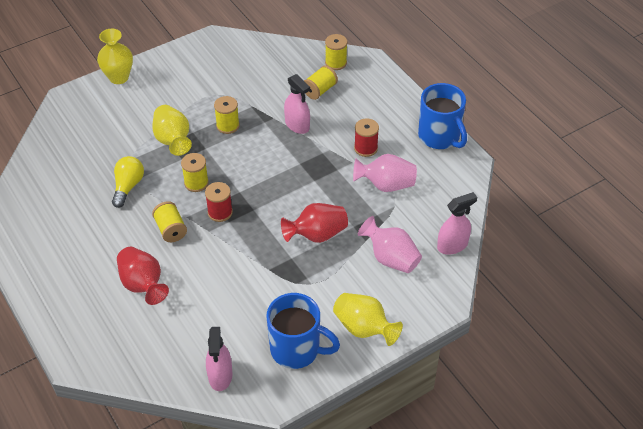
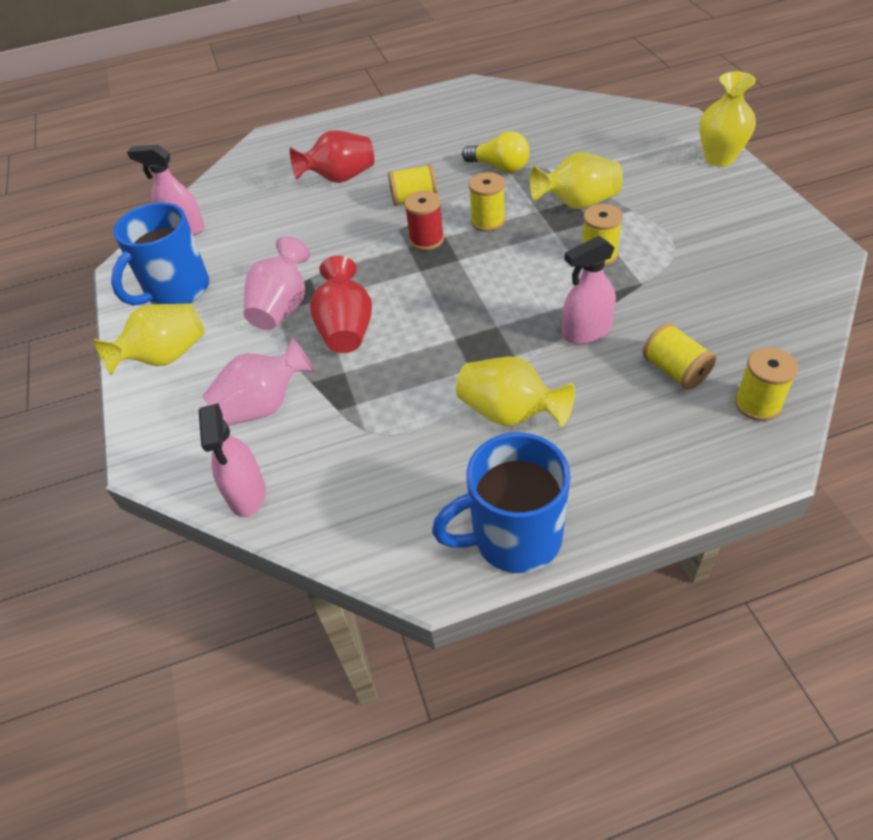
camera: 110 degrees right, 0 degrees up
pink vase [353,154,417,192] -> pink vase moved to [244,237,310,330]
red spool [354,118,379,157] -> yellow vase [456,357,575,427]

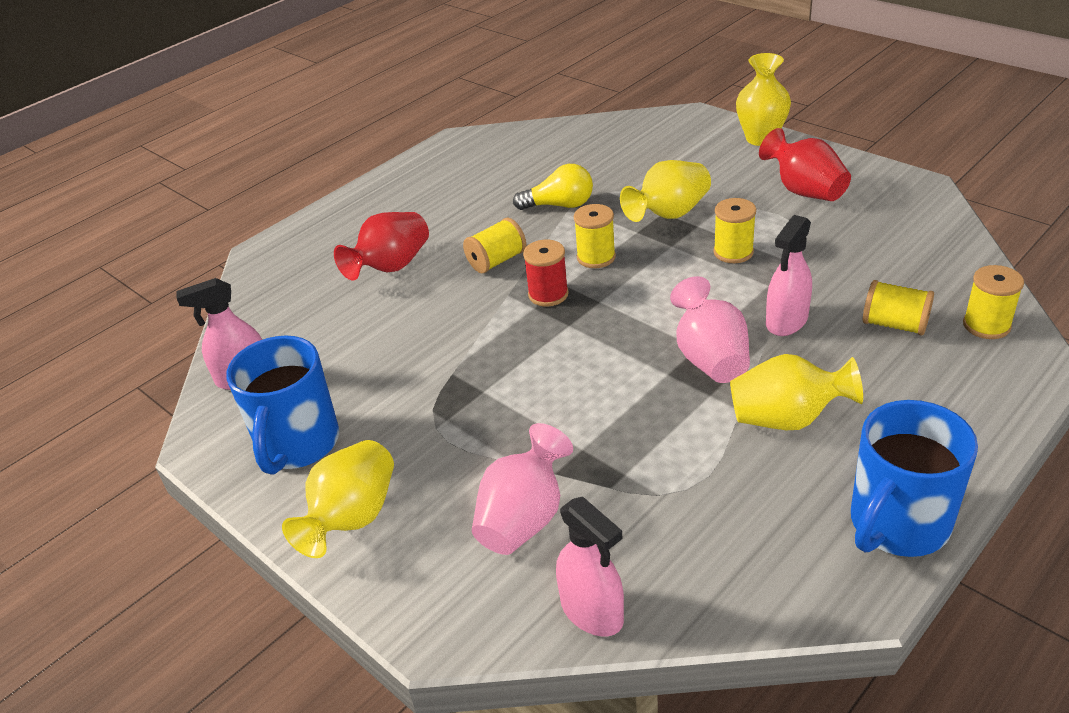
camera: 30 degrees left, 10 degrees down
pink vase [244,237,310,330] -> pink vase moved to [670,276,750,383]
red vase [310,256,372,353] -> red vase moved to [759,128,851,201]

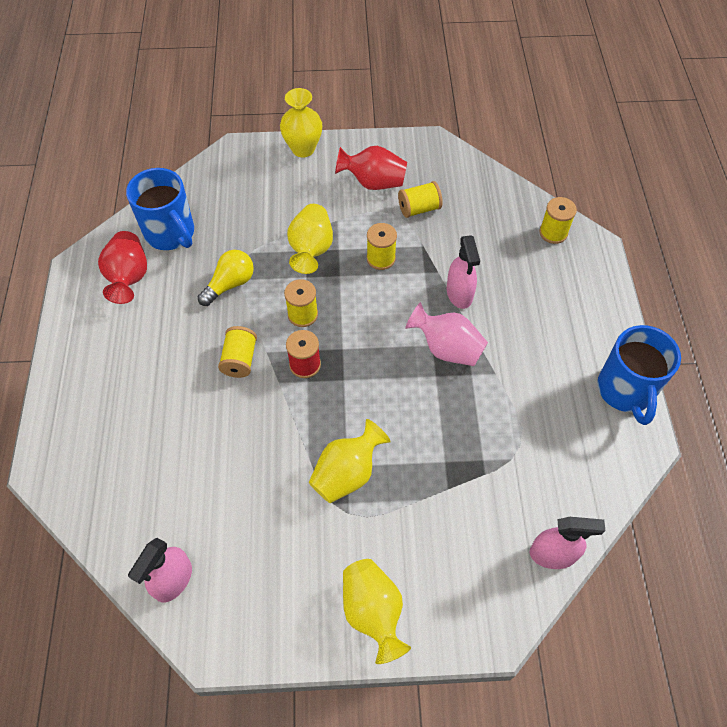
camera: 50 degrees left, 20 degrees up
blue mug [226,335,339,474] -> blue mug moved to [126,168,194,250]
red vase [334,212,429,281] -> red vase moved to [98,231,147,304]
pink vase [472,423,573,555] -> none
yellow vase [730,354,863,430] -> yellow vase moved to [309,419,391,503]
yellow spool [863,280,934,336] -> yellow spool moved to [398,181,443,218]

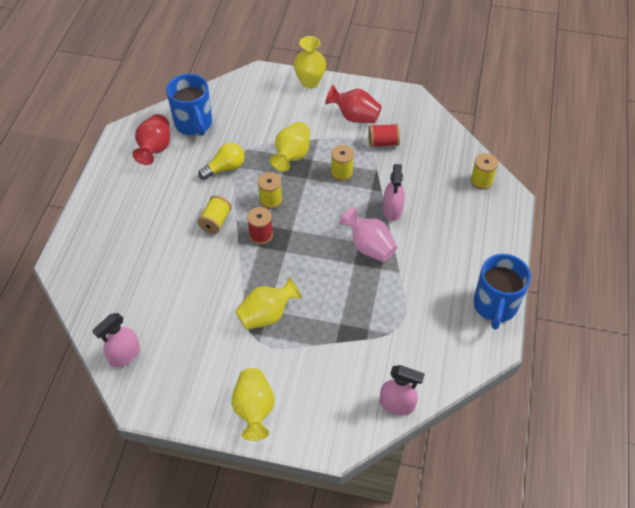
camera: 15 degrees right, 5 degrees down
yellow spool [398,181,443,218] -> red spool [368,124,400,147]

